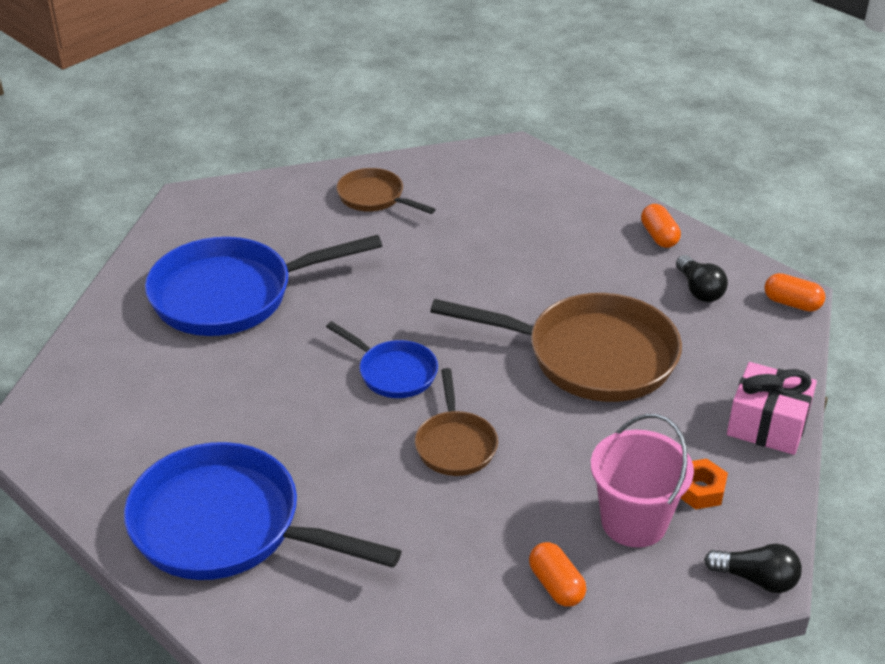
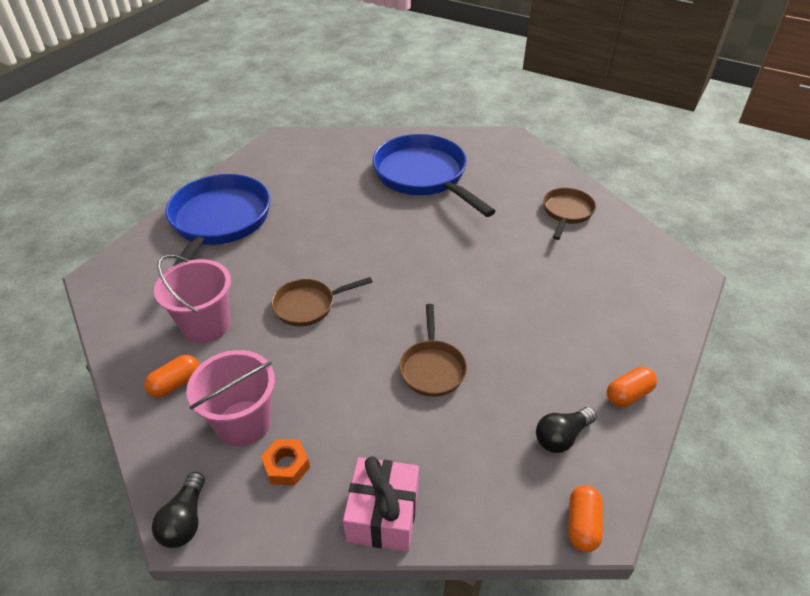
camera: 75 degrees right, 5 degrees up
blue pan [326,321,438,398] -> none
brown pan [430,293,682,402] -> brown pan [399,304,467,397], size x0.52
none -> pink bucket [154,255,231,343]

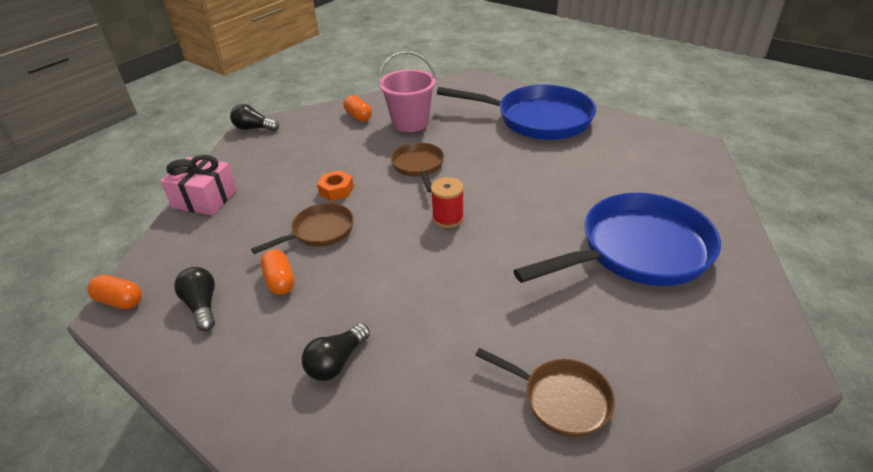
camera: 100 degrees right, 5 degrees down
pink bucket [186,350,275,447] -> none
orange nut [261,439,310,485] -> orange nut moved to [317,170,354,201]
brown pan [399,304,467,397] -> brown pan turned 135 degrees clockwise [251,203,354,254]
orange capsule [607,367,657,407] -> orange capsule moved to [261,249,295,295]
none -> black light bulb [302,323,370,381]
none -> red spool [431,177,464,228]

